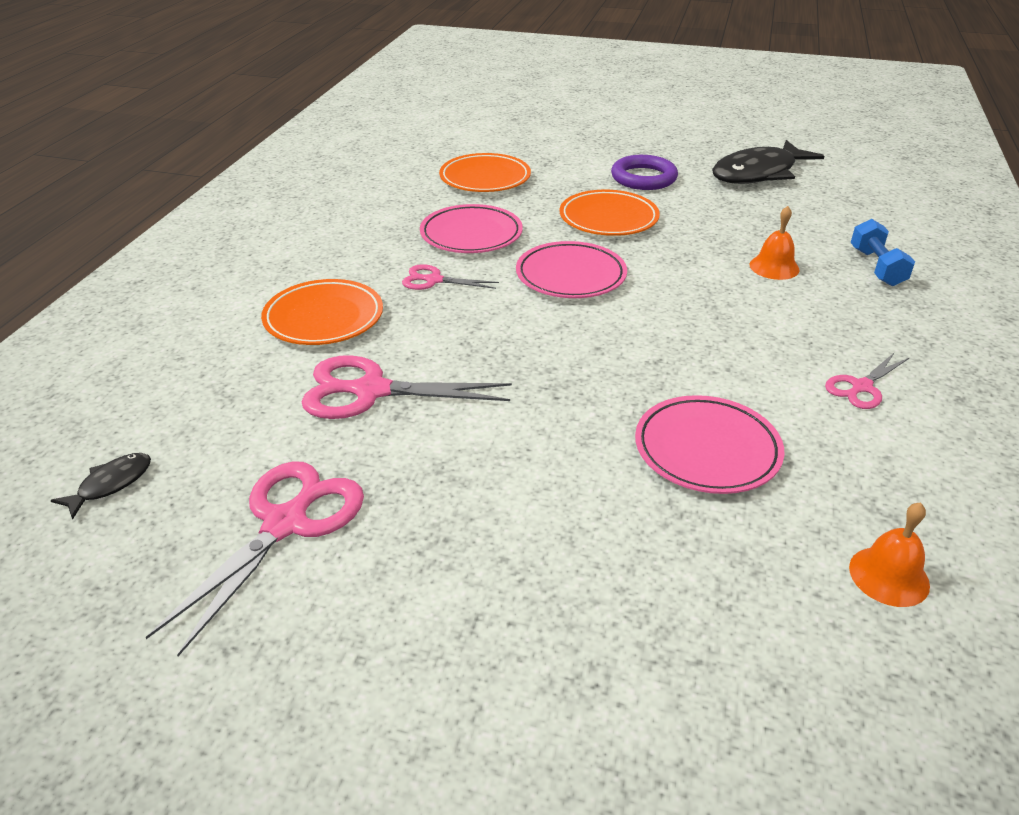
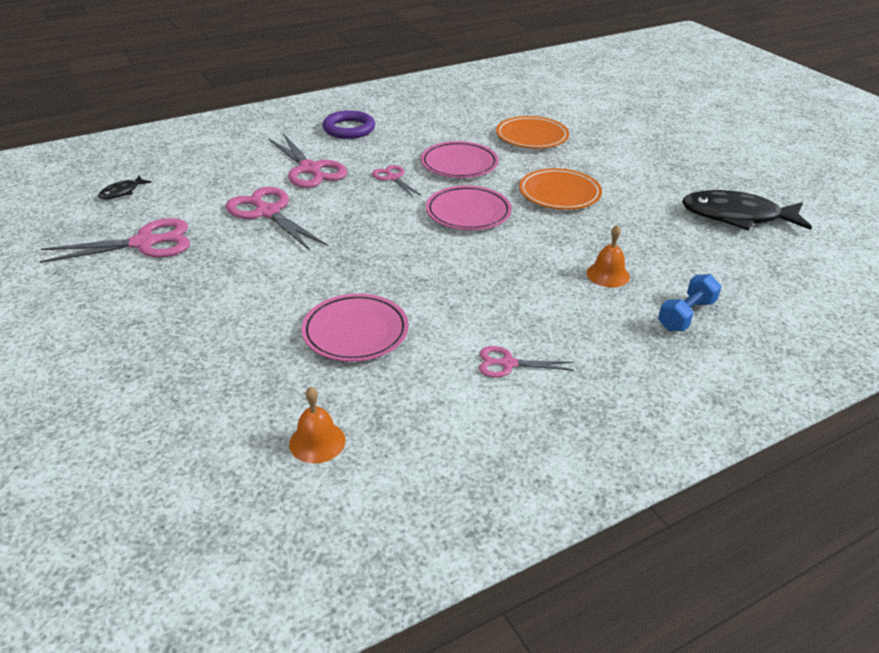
camera: 45 degrees right, 0 degrees up
black fish [50,453,151,520] -> black fish turned 135 degrees clockwise [98,176,152,199]
orange plate [261,279,383,345] -> pink scissors [268,134,347,188]
purple ring [611,155,678,190] -> purple ring moved to [323,110,375,139]

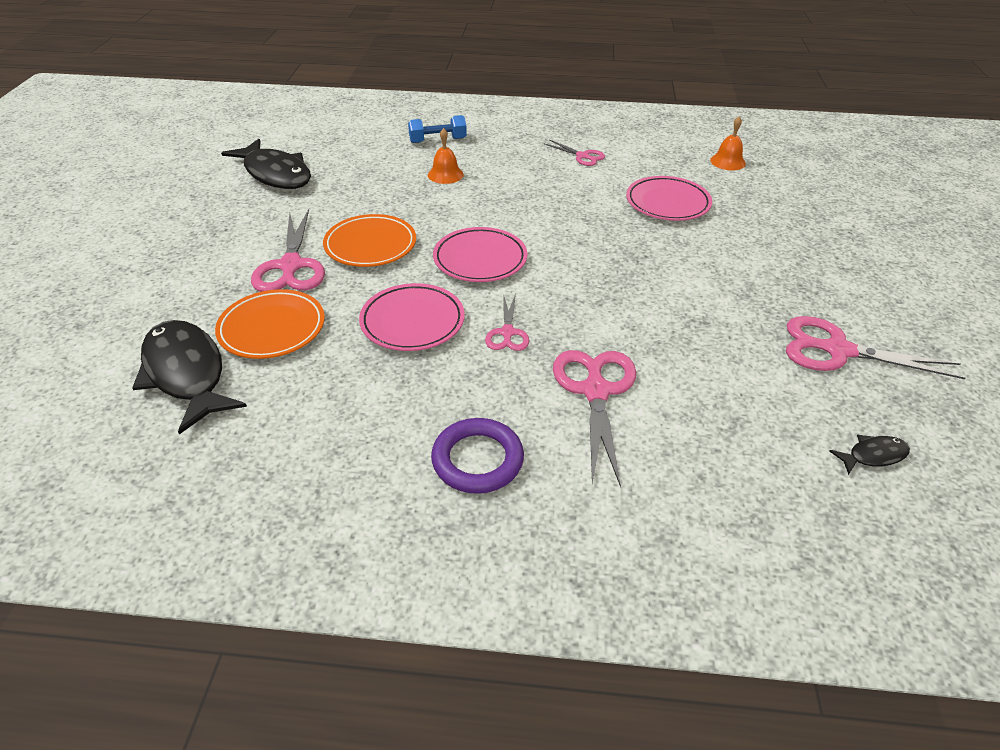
camera: 145 degrees left, 5 degrees up
pink scissors [226,187,327,251] -> pink scissors moved to [251,209,325,292]
none -> black fish [132,320,247,434]

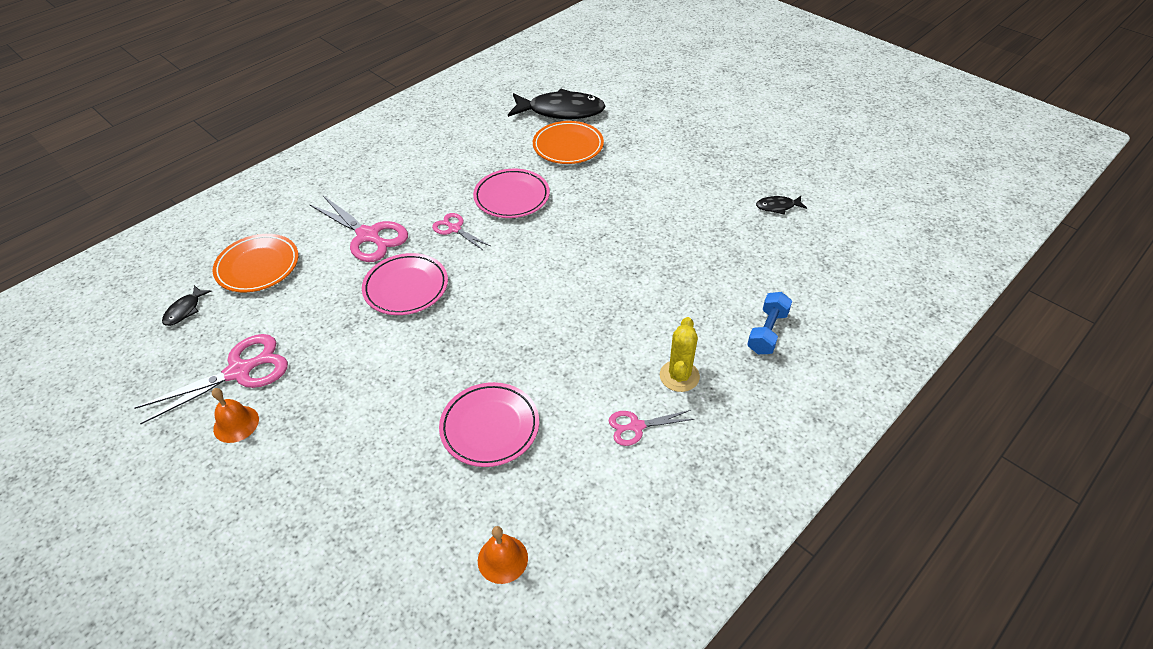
camera: 130 degrees right, 5 degrees up
black fish [221,139,311,189] -> black fish [756,196,807,215], size x0.45
pink scissors [251,209,325,292] -> none
orange plate [323,214,416,267] -> orange plate moved to [213,234,299,293]
orange bell [428,128,464,184] -> orange bell moved to [212,388,259,443]
purple ring [431,418,524,494] -> none
pink plate [433,227,527,282] -> pink plate moved to [362,253,448,315]
none -> yellow cactus [660,317,700,392]

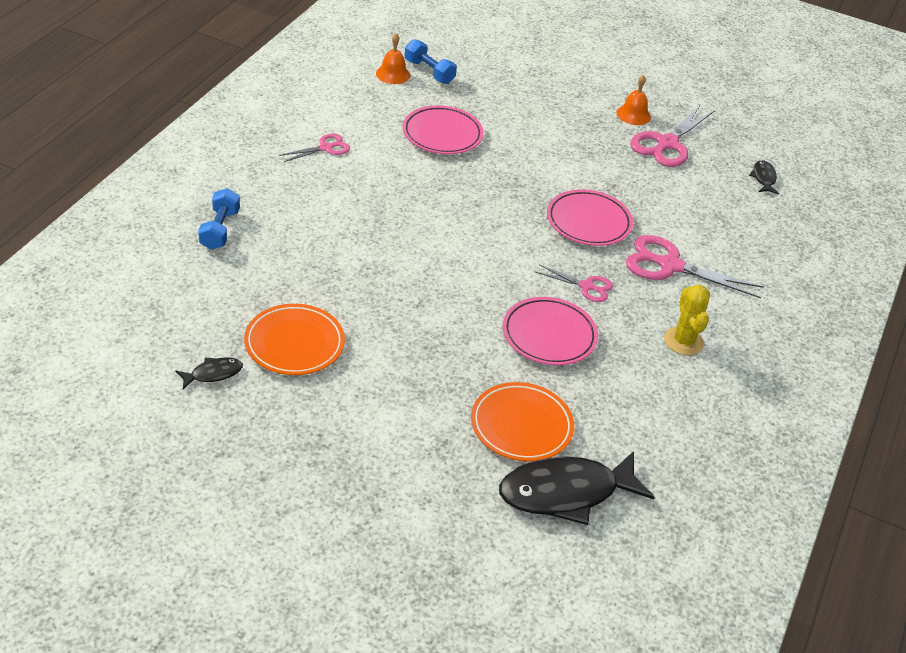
camera: 155 degrees right, 5 degrees down
orange plate [213,234,299,293] -> orange plate moved to [244,304,345,375]
yellow cactus [660,317,700,392] -> yellow cactus moved to [664,285,710,355]
none -> blue dumbbell [405,39,457,84]

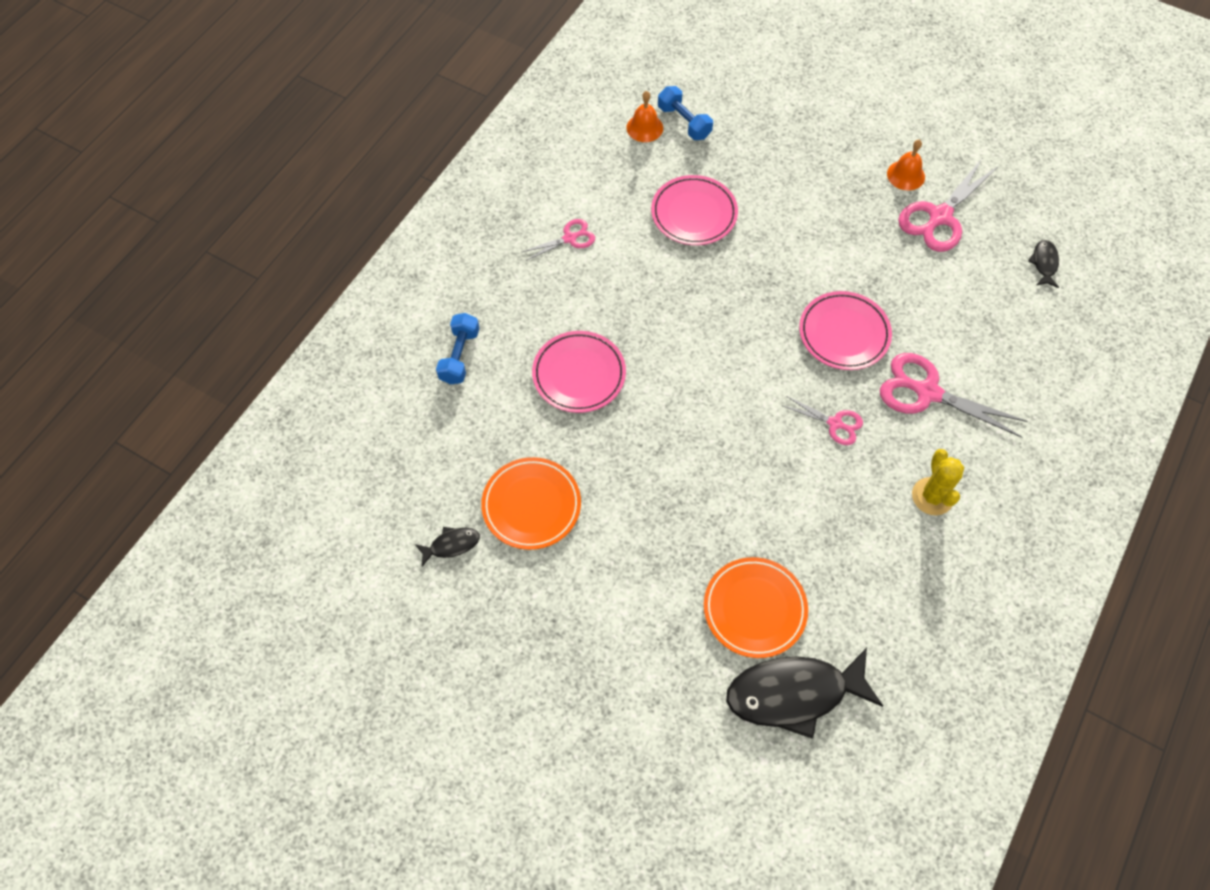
camera: 10 degrees right, 20 degrees up
pink plate [503,297,598,365] -> pink plate moved to [532,331,626,413]

